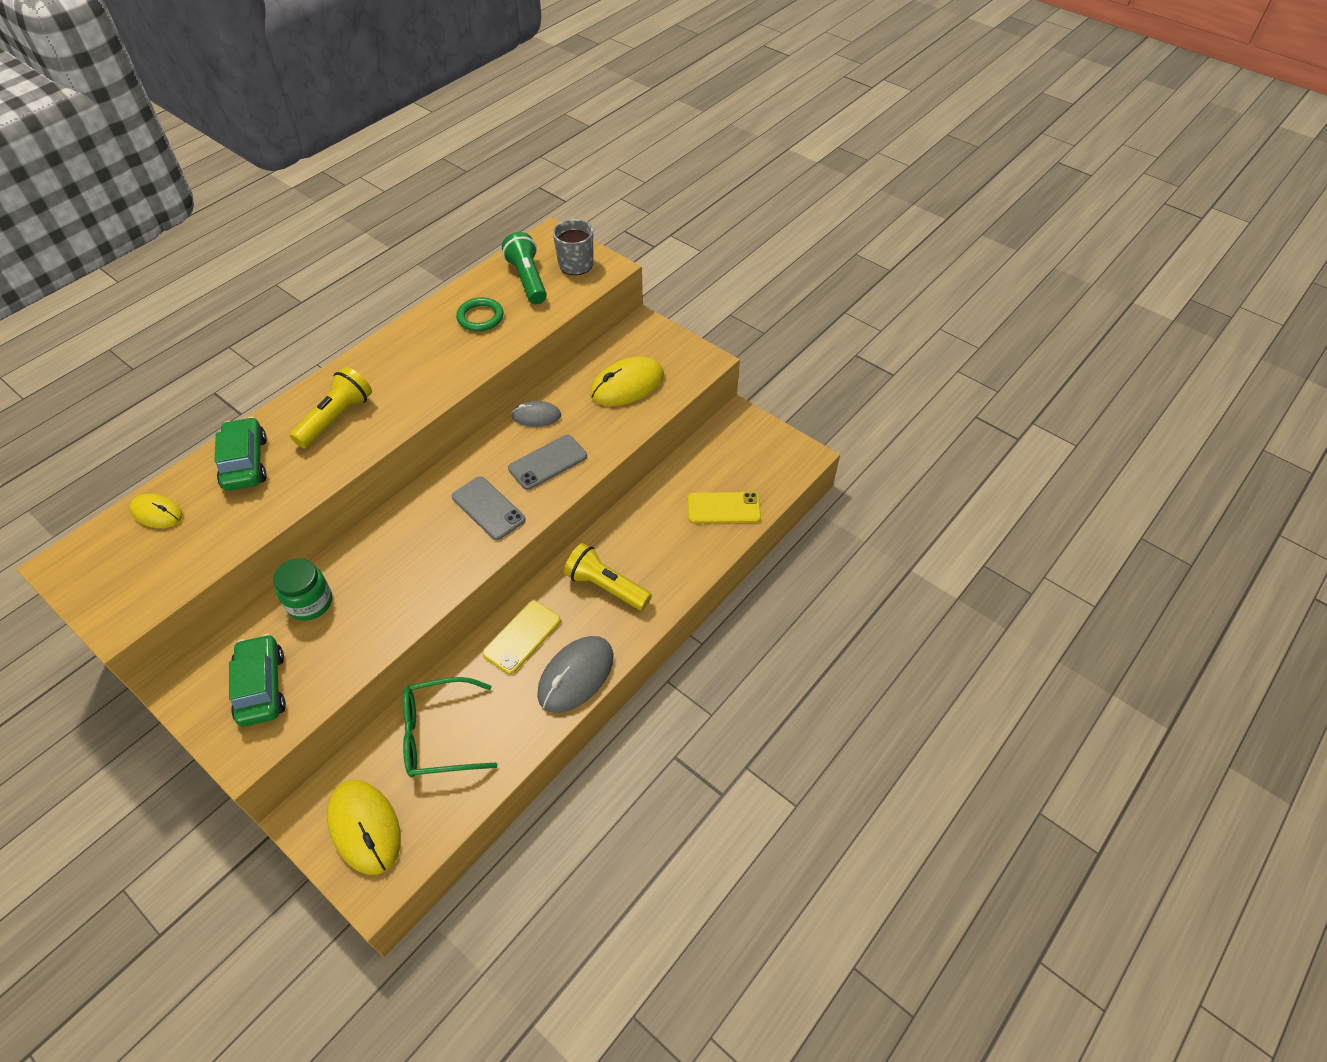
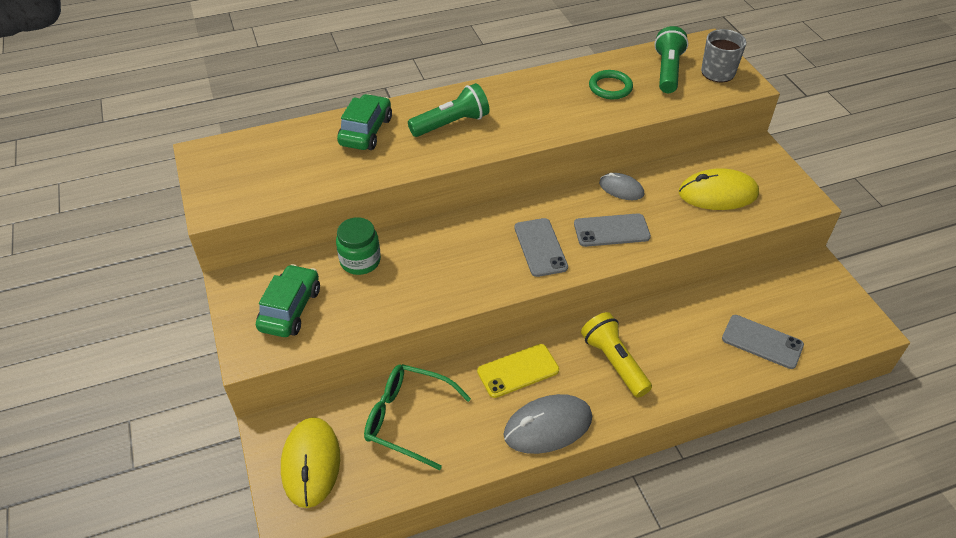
camera: 30 degrees right, 5 degrees down
yellow mouse [130,494,182,528] -> none
yellow flashlight [290,367,372,448] -> green flashlight [408,83,489,137]
yellow phone [688,492,761,523] -> grey phone [722,315,804,369]

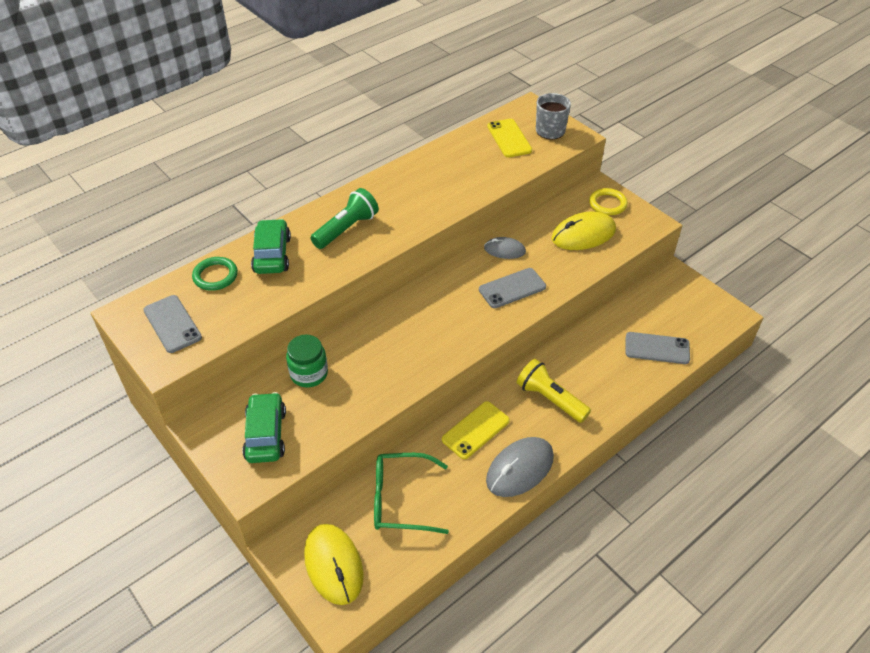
camera: 20 degrees left, 0 degrees up
grey phone [514,218,568,277] -> grey phone moved to [143,295,202,353]
green ring [589,70,633,99] -> green ring moved to [192,257,238,291]
green flashlight [654,26,688,93] -> yellow phone [487,119,532,158]
none -> yellow ring [589,188,628,215]

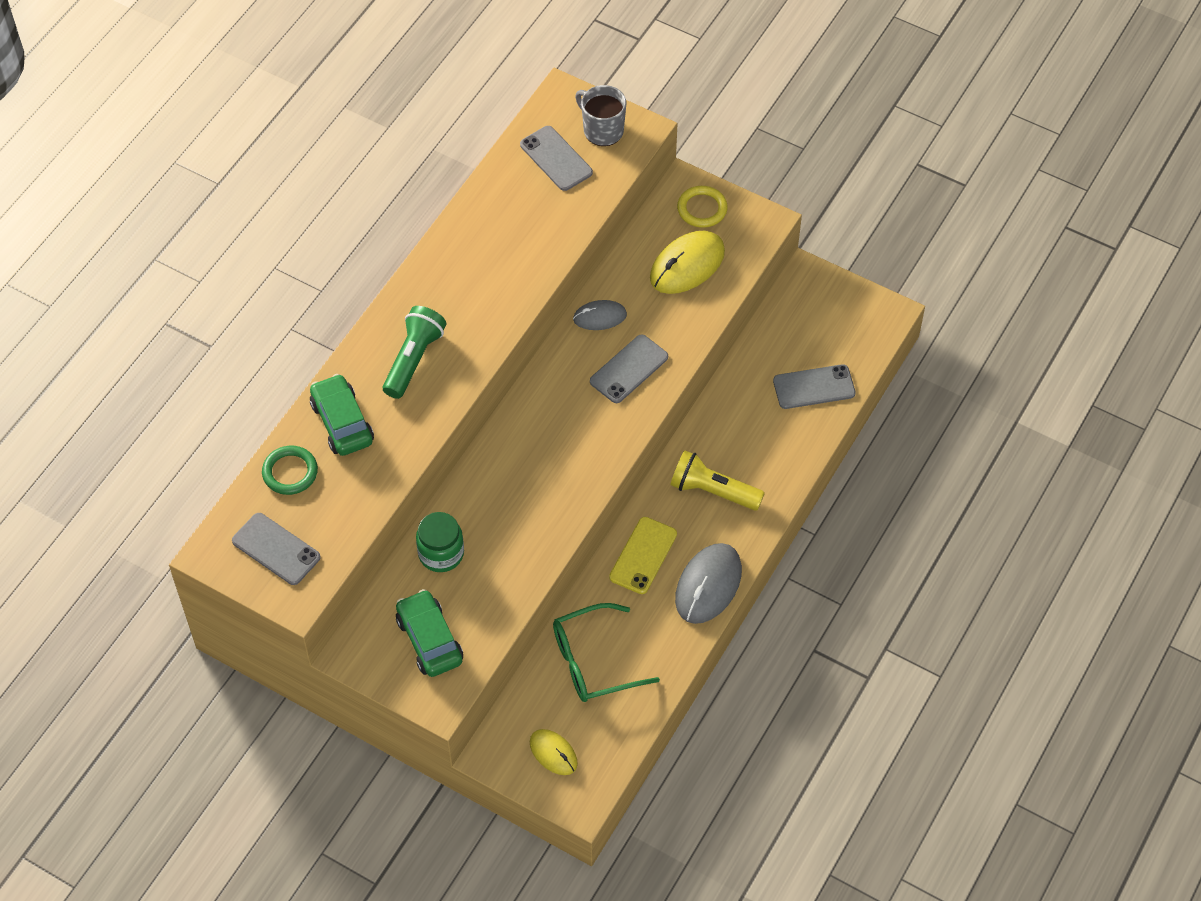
camera: 20 degrees left, 10 degrees up
yellow mouse [304,524,364,605] -> yellow mouse [530,729,578,775], size x0.59
yellow phone [487,119,532,158] -> grey phone [520,126,593,191]

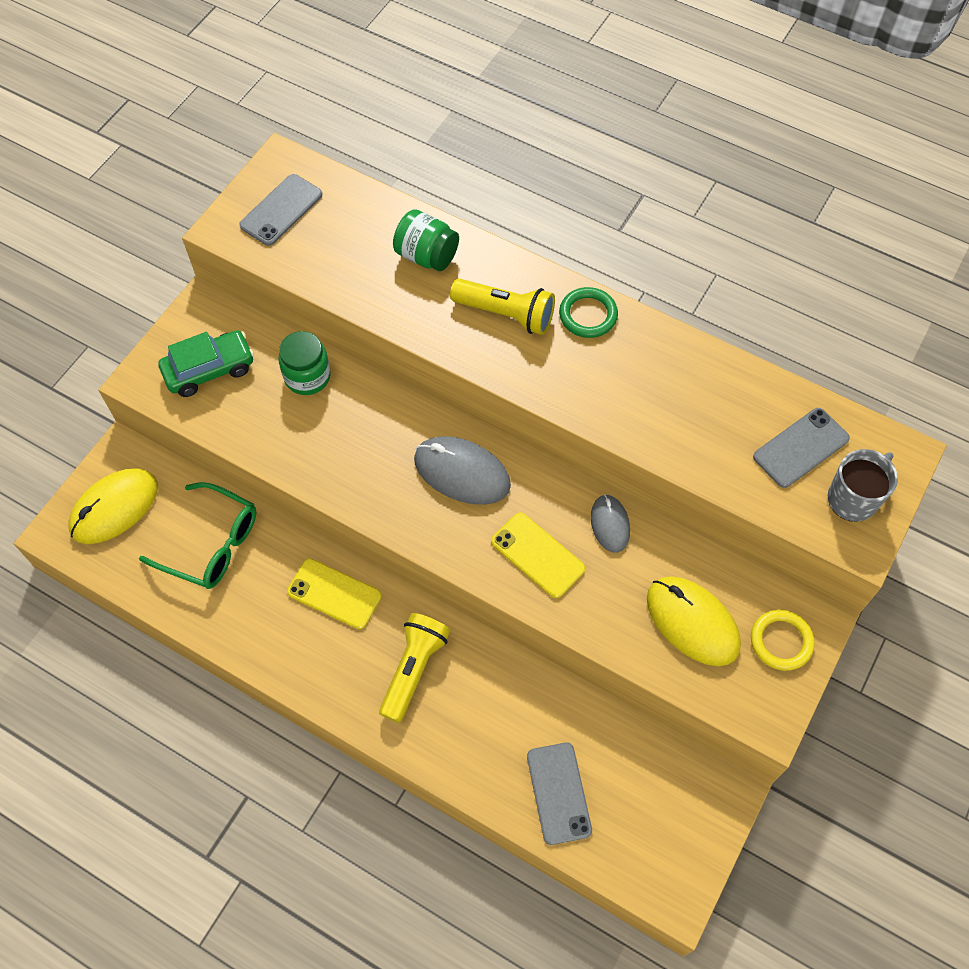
camera: 90 degrees right, 5 degrees up
green ring [262,446,318,495] -> green ring moved to [559,287,618,338]
green car [310,374,374,456] -> green jar [393,209,459,271]
green flashlight [383,306,446,399] -> yellow flashlight [450,279,555,335]
yellow mouse [530,729,578,775] -> yellow mouse [69,468,158,544], size x1.69
green glasses [553,603,660,702] -> green glasses turned 135 degrees clockwise [139,482,256,589]
grey phone [590,334,668,403] -> yellow phone [491,512,585,598]
grey mouse [675,543,742,624] -> grey mouse moved to [414,436,511,505]

